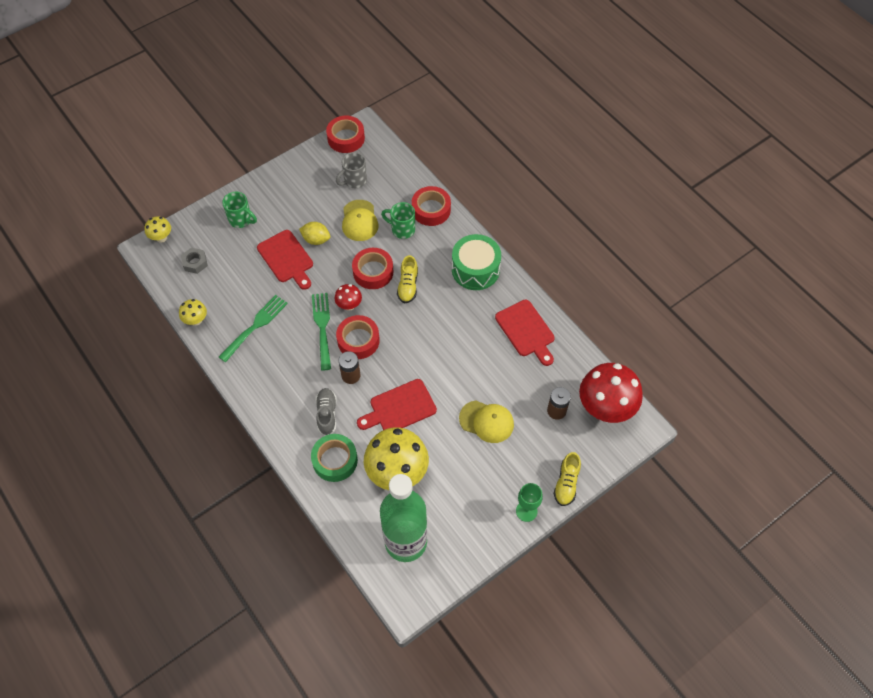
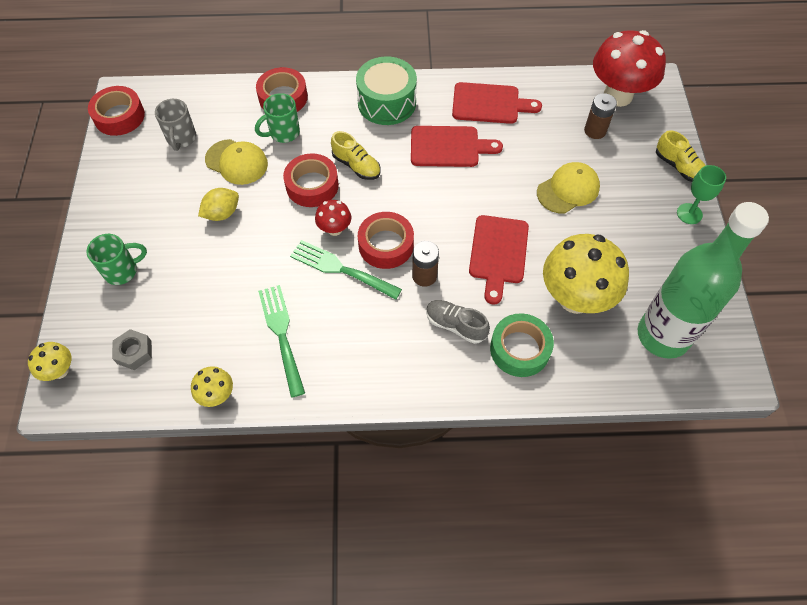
camera: 55 degrees left, 0 degrees up
red cutting board [257,230,313,290] -> red cutting board moved to [411,126,503,167]

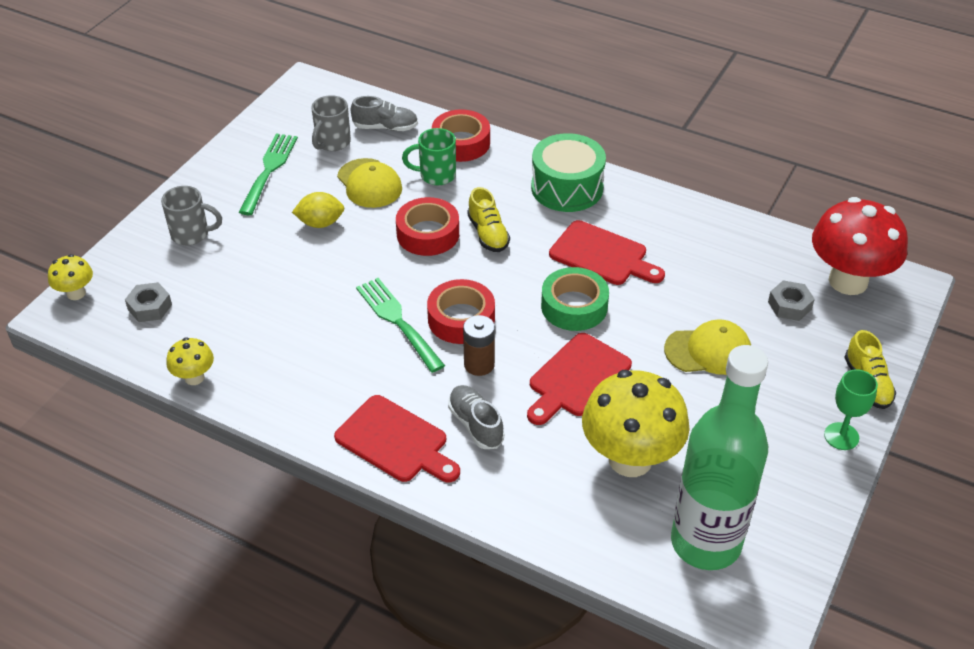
camera: 30 degrees right, 15 degrees down
green mug [86,234,147,285] -> grey mug [161,186,222,245]
red tape [88,86,145,136] -> none
green fork [258,285,305,398] -> green fork moved to [239,134,298,215]
red mushroom [315,200,351,236] -> none
red cutting board [452,82,542,124] -> red cutting board moved to [334,395,460,482]
green tape [490,313,554,377] -> green tape moved to [541,267,609,331]
brown battery [584,93,617,139] -> grey nut [768,280,815,321]
none -> grey shoe [350,96,418,131]

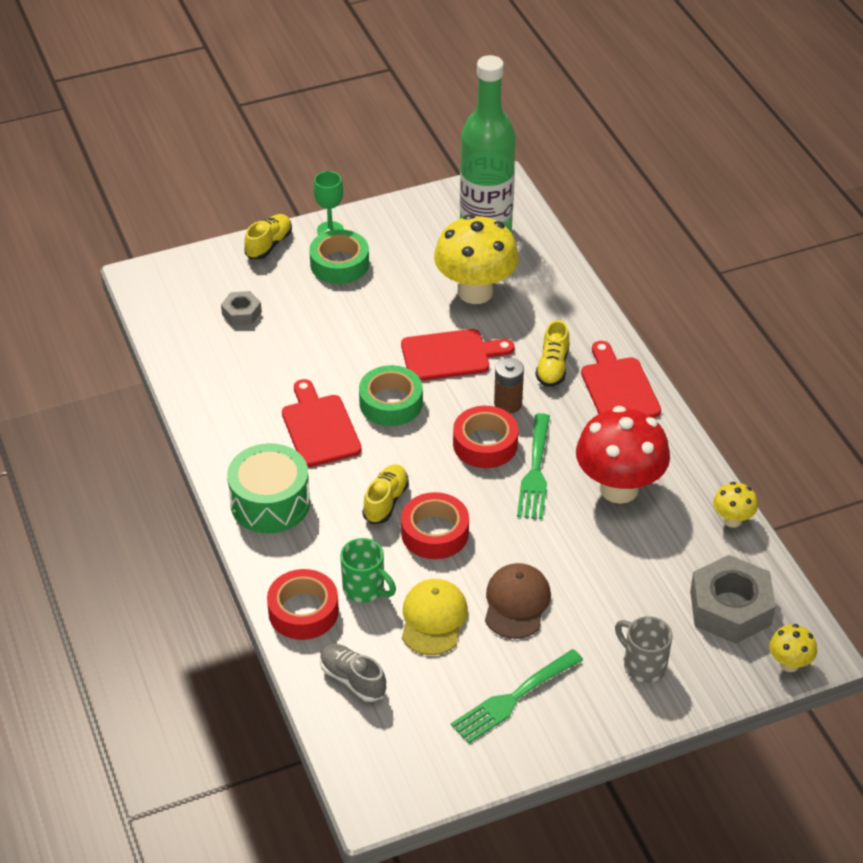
camera: 140 degrees left, 0 degrees up
grey nut [125,282,172,322] -> grey nut [690,555,776,644], size x1.92
yellow lemon [292,192,344,228] -> brown cap [485,563,551,639]
grey mug [312,95,351,151] -> none
grey shoe [448,385,504,449] -> yellow shoe [535,320,570,387]
yellow cap [664,319,751,375] -> none
red mushroom [812,197,908,295] -> red mushroom moved to [576,406,670,504]
none -> green tape [309,230,369,284]

